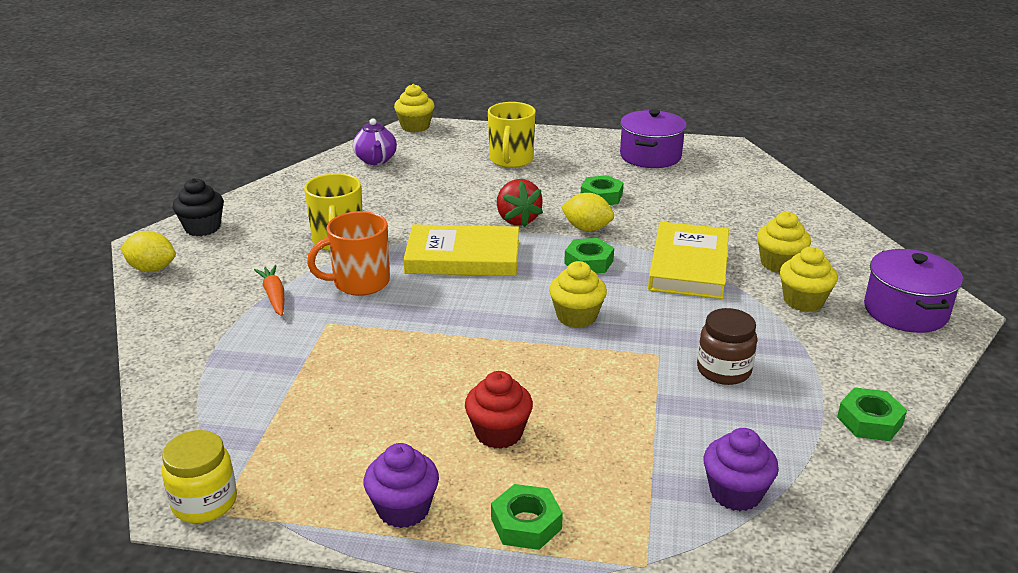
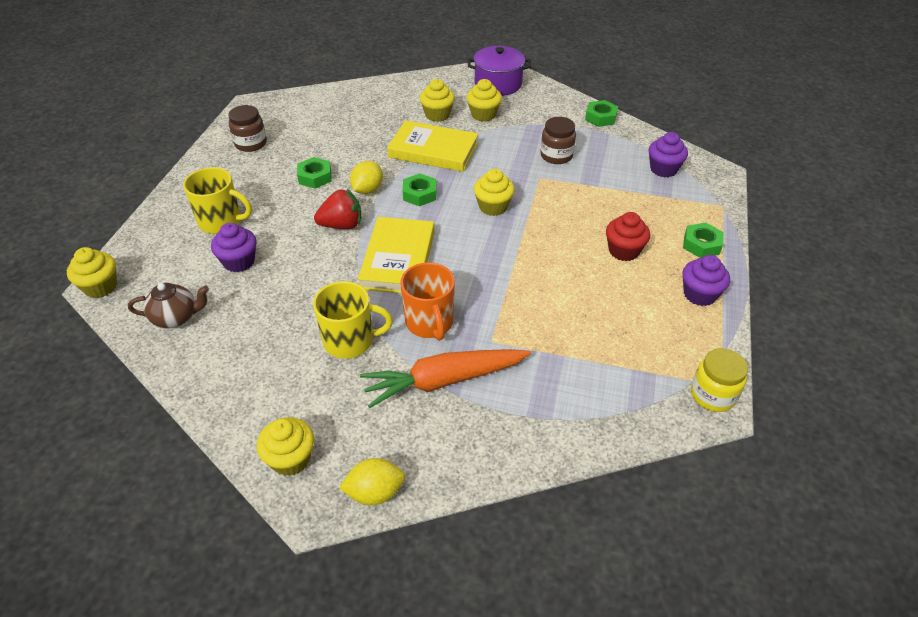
camera: 85 degrees left, 15 degrees up
yellow lemon [120,231,176,272] -> yellow lemon turned 60 degrees clockwise [339,458,405,505]
black cupcake [173,178,224,236] -> yellow cupcake [257,417,314,476]
orange carrot [254,265,284,316] -> orange carrot [360,349,531,408], size x1.94
purple teapot [353,118,397,165] -> brown teapot [128,283,209,328]
purple pot [620,109,687,168] -> brown jar [228,105,267,152]
none -> purple cupcake [211,223,257,272]

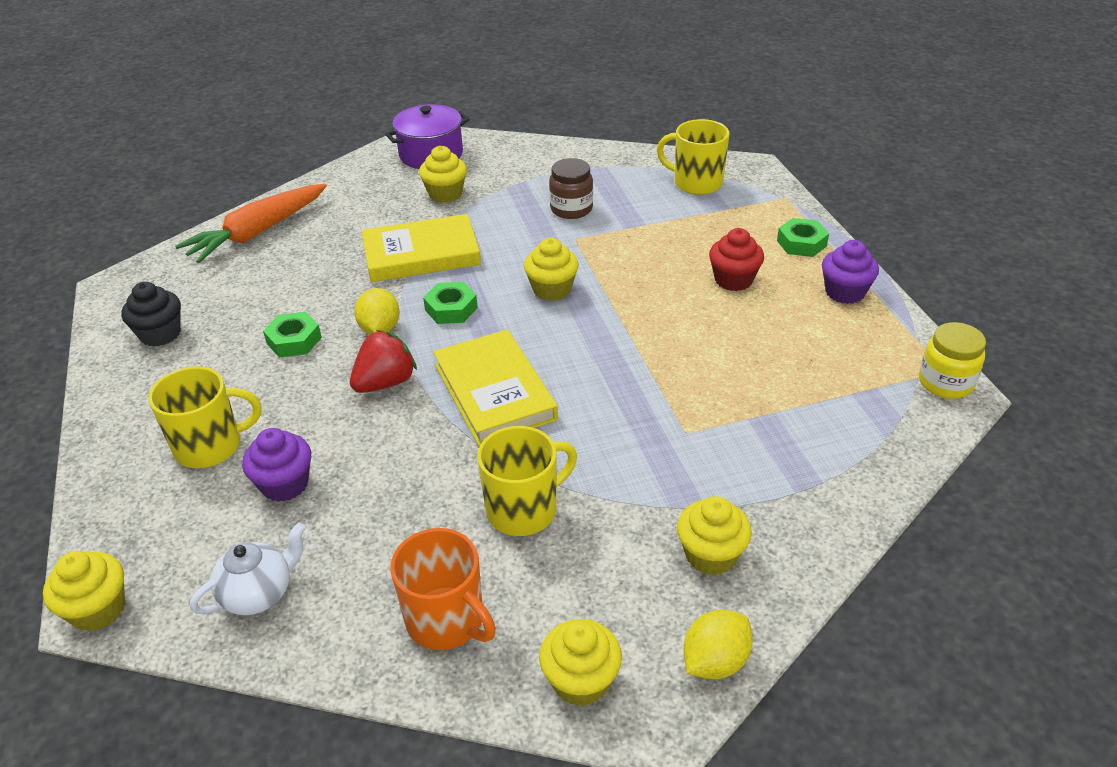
camera: 30 degrees left, 5 degrees down
brown teapot [128,283,209,328] -> white teapot [190,523,306,615]
brown jar [228,105,267,152] -> black cupcake [121,282,181,347]
orange carrot [360,349,531,408] -> orange carrot moved to [175,184,327,263]
orange mug [400,263,455,341] -> orange mug moved to [390,528,496,650]
yellow cupcake [420,79,455,122] -> yellow cupcake moved to [677,496,752,575]
green nut [585,100,618,127] -> none
purple cupcake [649,132,688,177] -> yellow mug [657,119,729,195]

